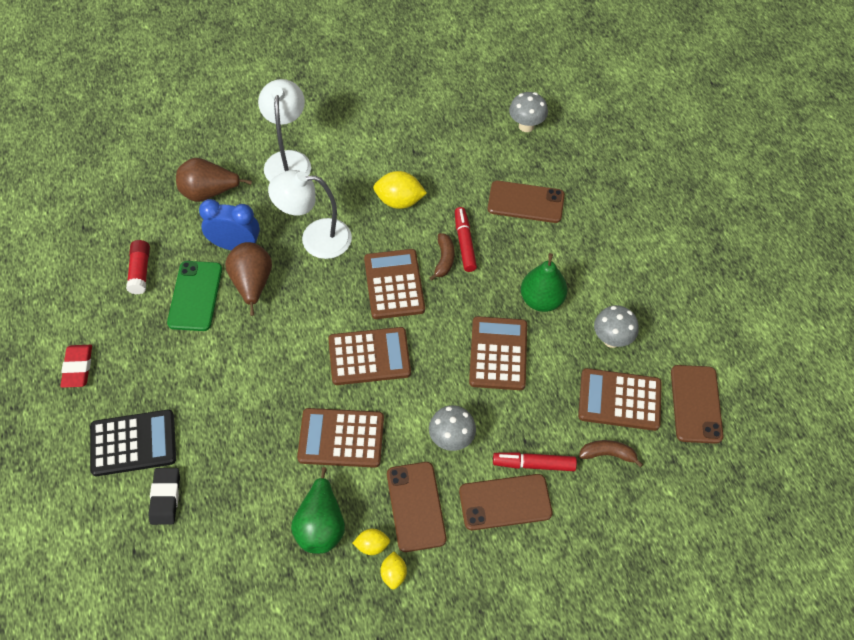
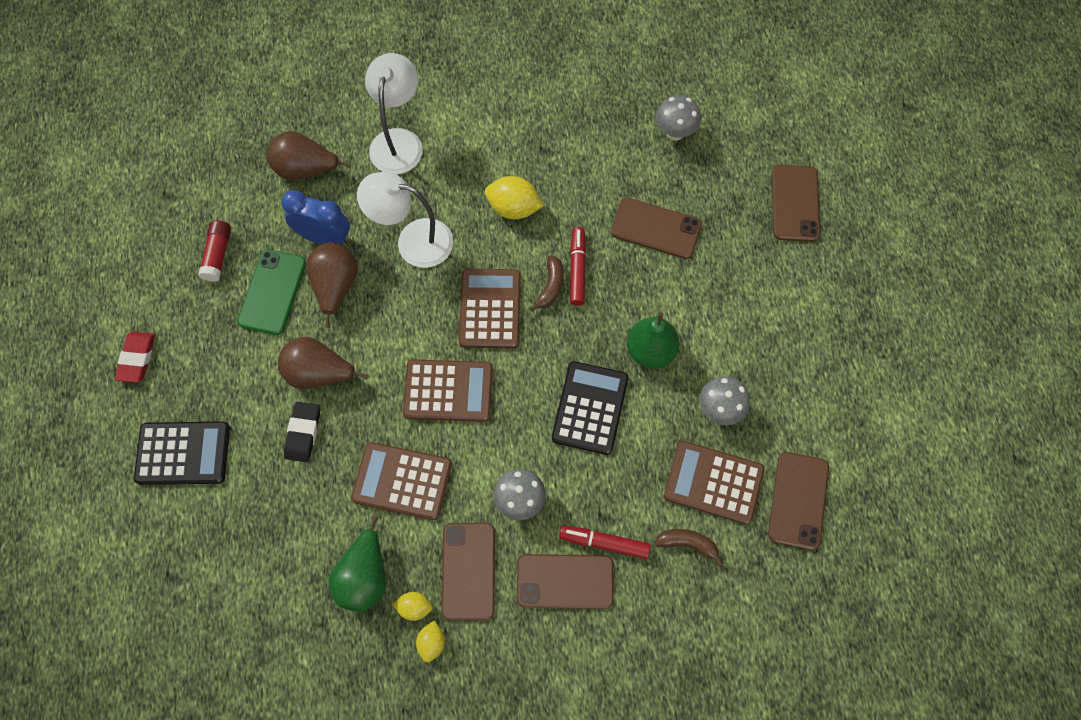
camera: 10 degrees right, 10 degrees up
black eraser [148,468,180,525] -> black eraser moved to [284,402,320,462]
brown calculator [469,316,527,390] -> black calculator [552,361,628,455]
none -> brown pear [278,336,369,389]
none -> brown phone [772,165,820,242]

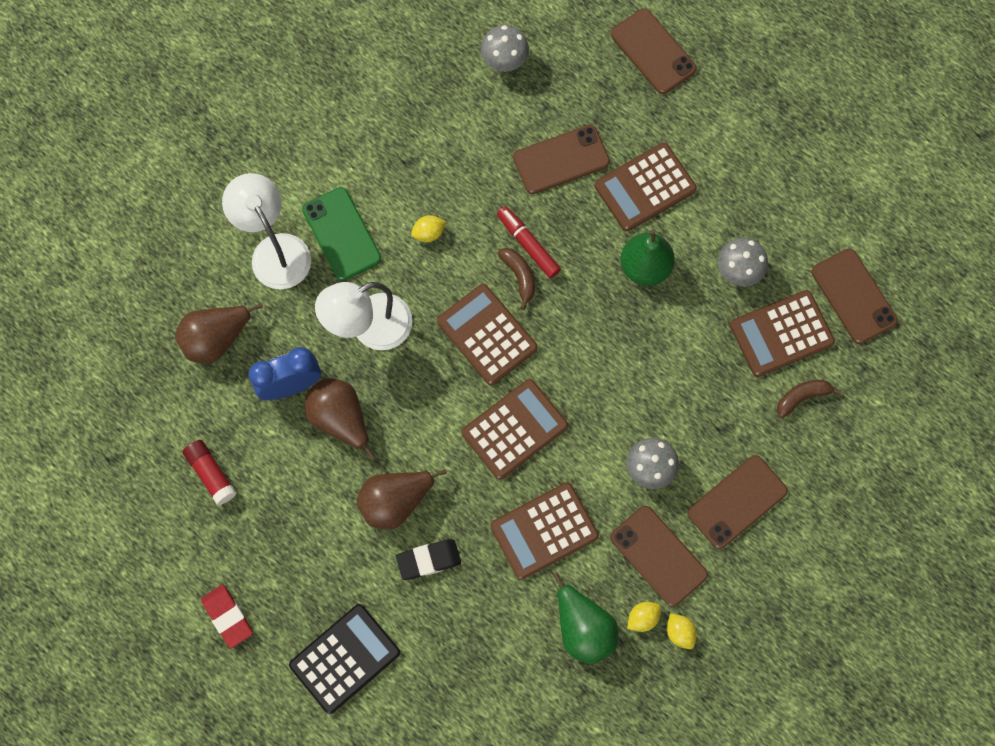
camera: 40 degrees left, 5 degrees up
green phone [237,249,306,335] -> green phone moved to [302,187,381,281]
black eraser [284,402,320,462] -> black eraser turned 75 degrees counterclockwise [396,539,461,580]
yellow lemon [485,176,544,219] -> yellow lemon [411,215,446,242], size x0.57
black calculator [552,361,628,455] -> none
red marker [559,525,651,559] -> none
none -> brown calculator [594,143,697,231]

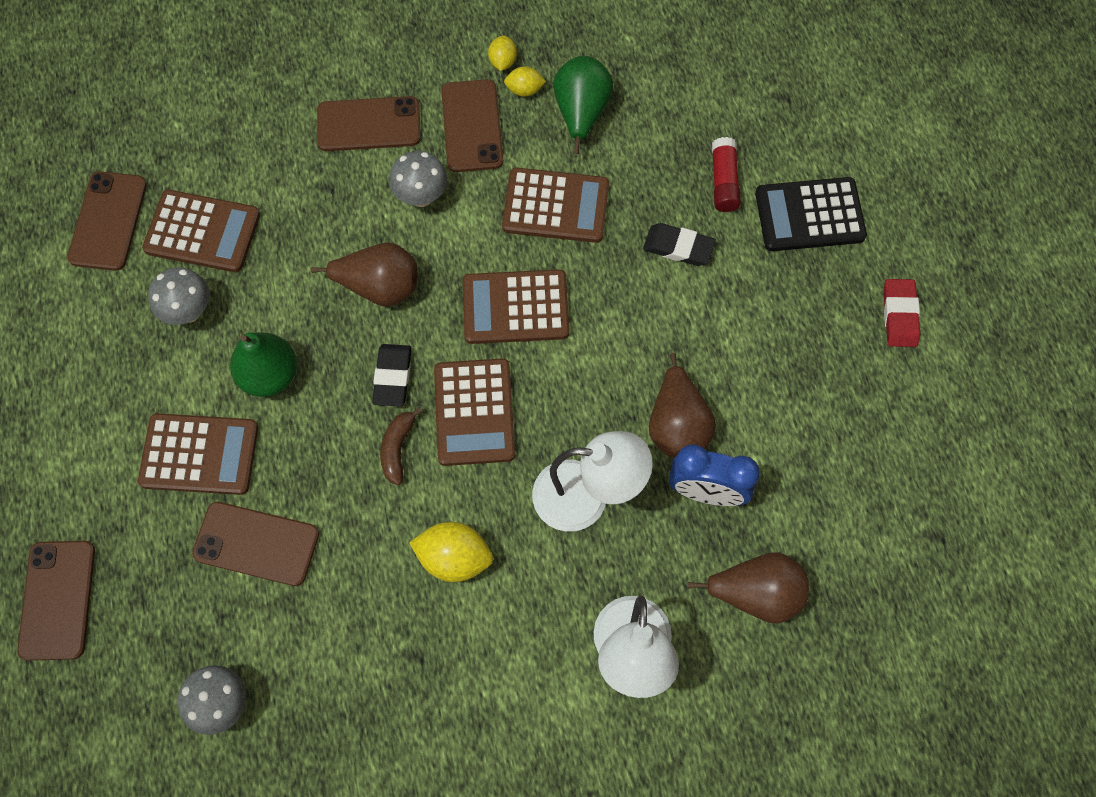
camera: 145 degrees left, 5 degrees down
red glue stick [183,440,236,506] -> red glue stick moved to [712,137,741,212]
green phone [302,187,381,281] -> none
brown pear [357,469,447,529] -> brown pear moved to [310,243,418,307]
yellow lemon [411,215,446,242] -> yellow lemon [409,522,493,582], size x1.74
red marker [497,206,561,278] -> none
brown banana [777,380,842,418] -> none
none -> black eraser [372,344,412,406]

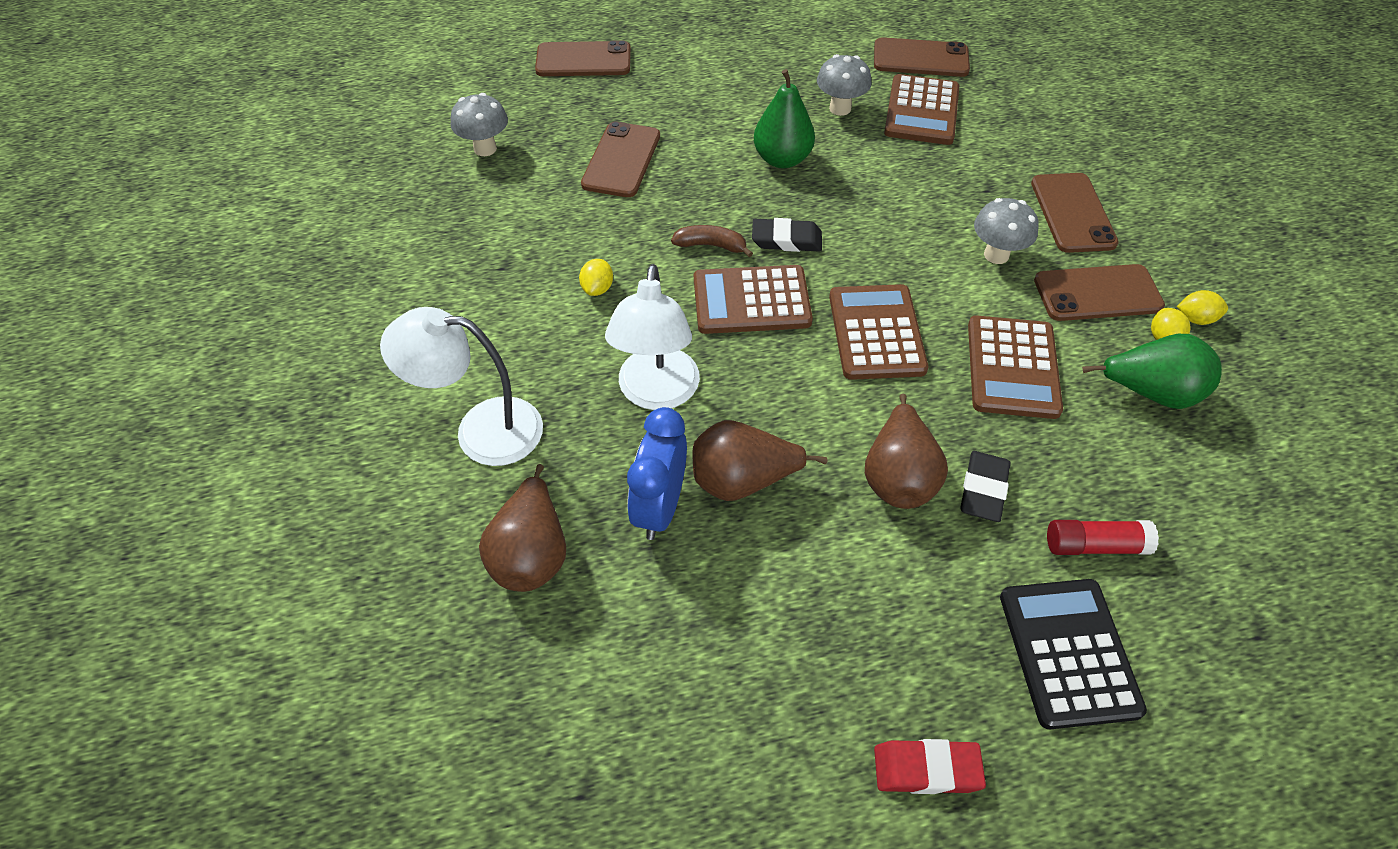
camera: 90 degrees right, 15 degrees down
brown calculator [138,413,258,495] -> none
brown pear [310,243,418,307] -> brown pear moved to [865,394,948,509]
yellow lemon [409,522,493,582] -> yellow lemon [579,259,613,296], size x0.57

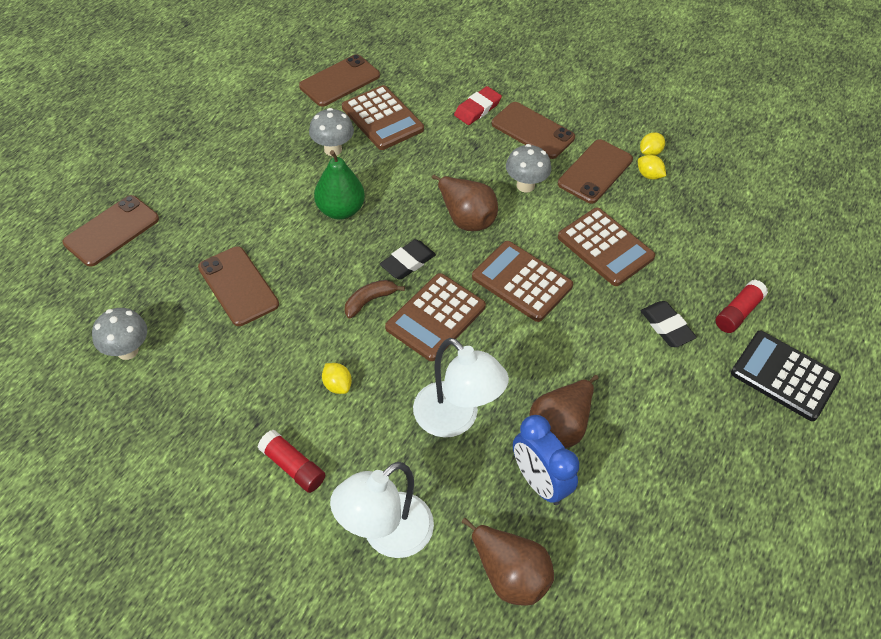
camera: 50 degrees left, 0 degrees up
brown pear [865,394,948,509] -> brown pear moved to [432,175,498,231]
red eraser [874,739,986,794] -> red eraser moved to [454,86,502,125]
green pear [1082,334,1222,409] -> none
none -> red glue stick [258,430,325,493]

